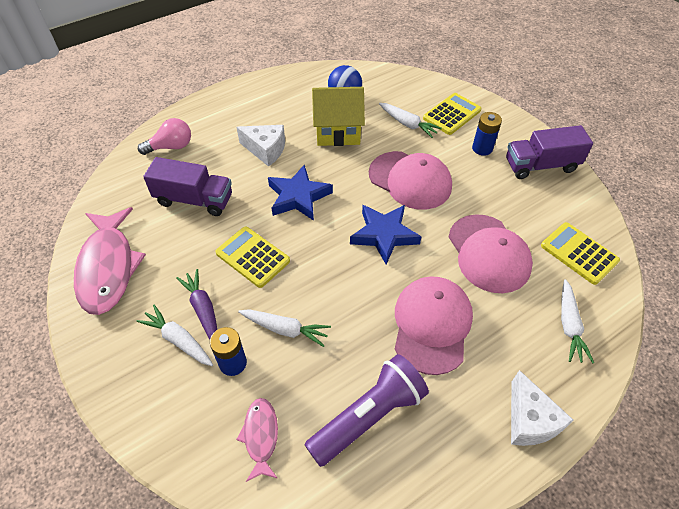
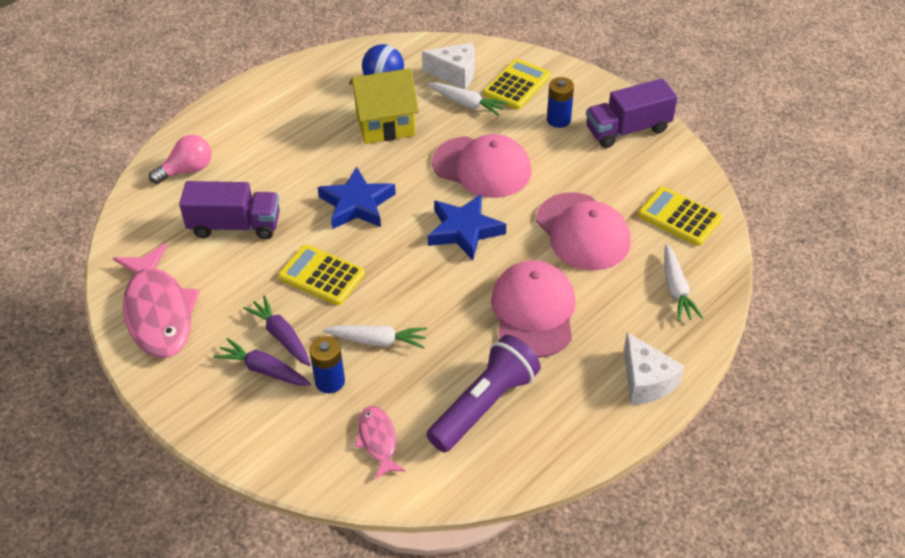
camera: 10 degrees left, 5 degrees down
white carrot [136,305,213,366] -> purple carrot [213,338,311,386]
white cheese [237,125,285,167] -> white cheese moved to [422,43,474,89]

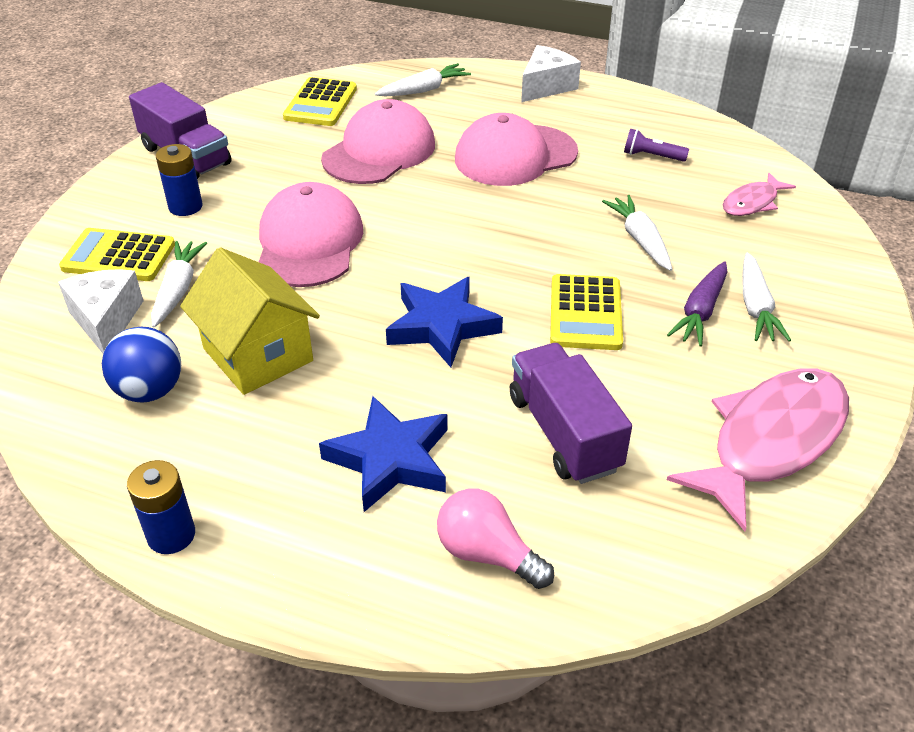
camera: 115 degrees left, 5 degrees down
purple carrot [213,338,311,386] -> white carrot [742,252,791,341]
blue battery [309,336,345,393] -> blue battery moved to [127,460,195,554]
purple flashlight [426,335,541,452] -> purple flashlight [624,129,689,162], size x0.46
blue star [428,194,506,260] -> blue star moved to [319,396,448,512]

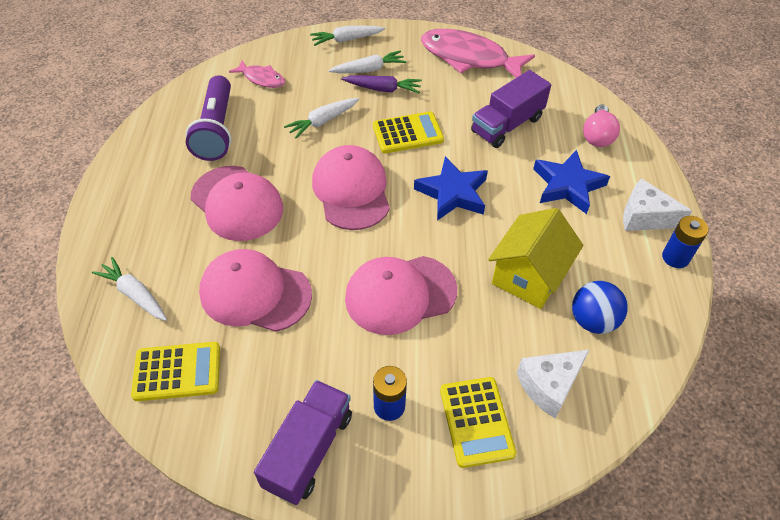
camera: 110 degrees left, 10 degrees up
white carrot [151,241,207,328] -> white carrot moved to [310,26,385,46]
white cheese [521,45,581,102] -> white cheese moved to [623,178,692,231]
purple flashlight [624,129,689,162] -> purple flashlight [186,75,232,161], size x2.19
none -> pink cap [312,145,390,230]

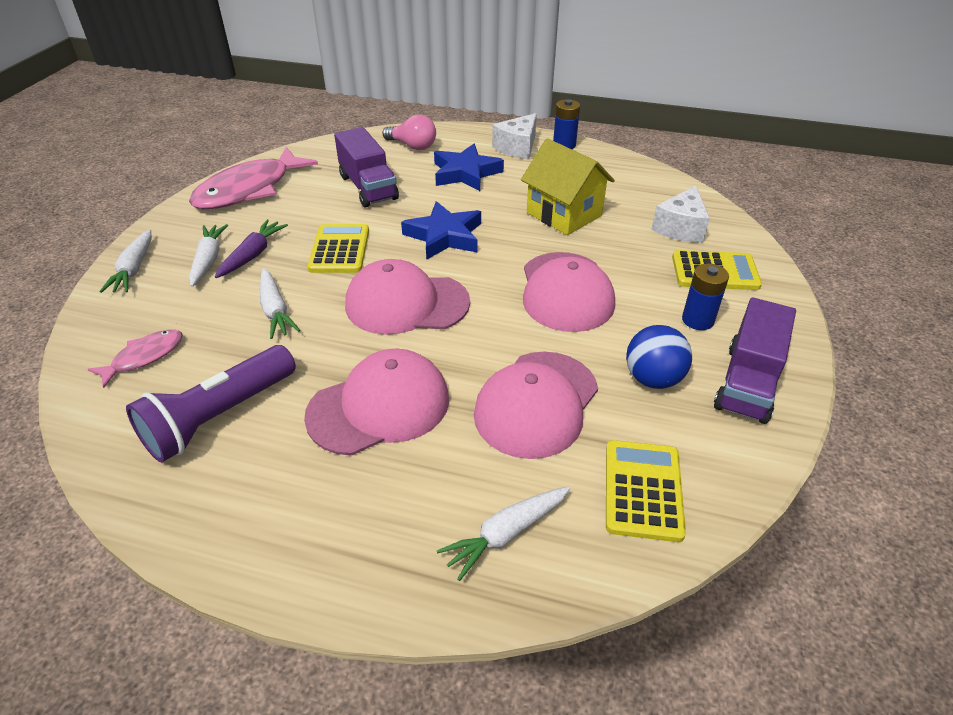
camera: 75 degrees left, 10 degrees down
purple flashlight [186,75,232,161] -> purple flashlight turned 120 degrees clockwise [126,345,296,463]
purple truck [254,380,352,505] -> purple truck turned 105 degrees counterclockwise [714,298,796,424]
white cheese [517,349,590,419] -> white cheese turned 45 degrees clockwise [651,186,710,243]
blue ball [572,281,628,334] -> blue ball moved to [626,325,692,389]

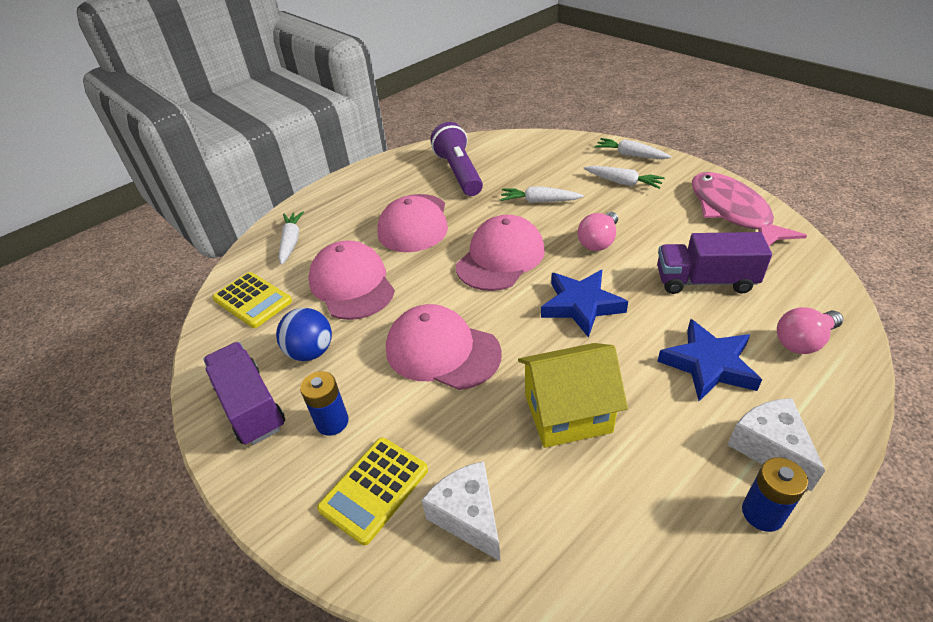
camera: 125 degrees right, 0 degrees up
pink fish [87,329,183,388] -> none
purple carrot [215,219,288,278] -> none
yellow calculator [308,224,369,273] -> pink light bulb [578,212,618,251]

